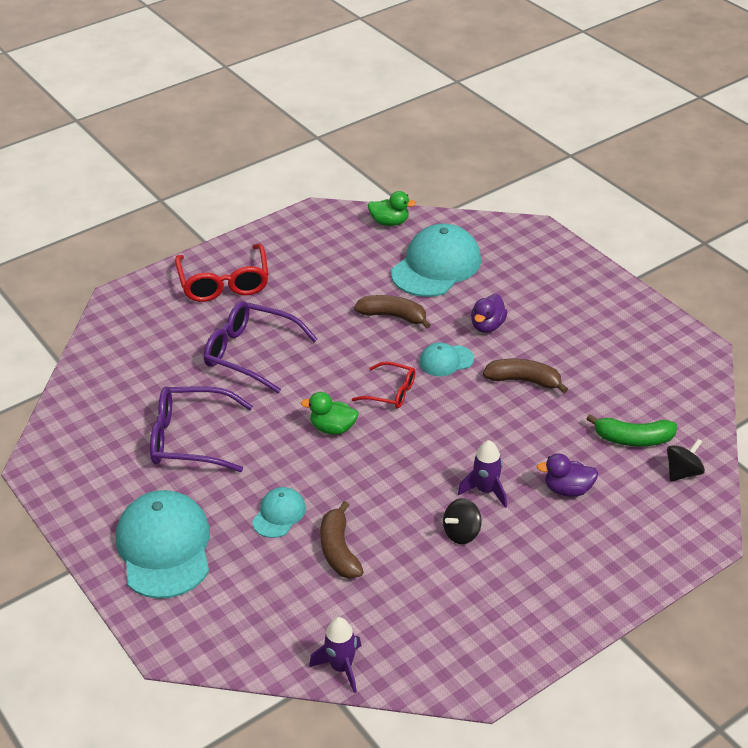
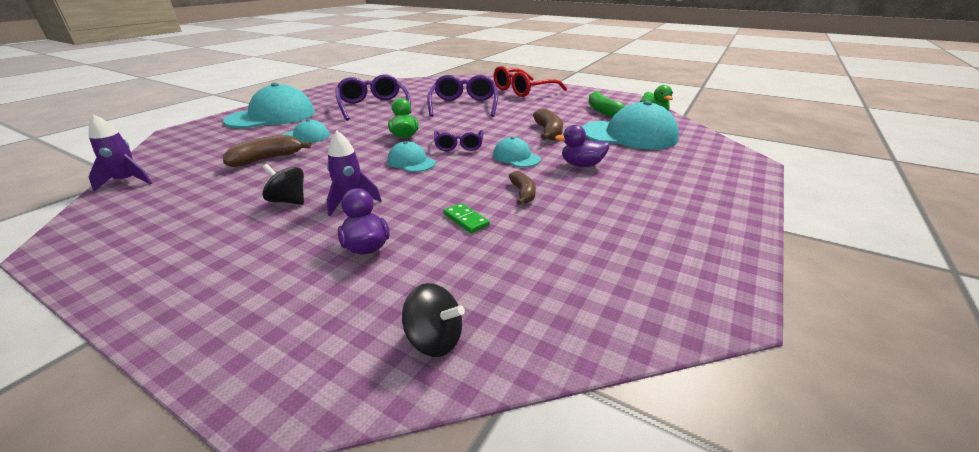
camera: 65 degrees right, 10 degrees down
red glasses [352,361,415,408] -> purple glasses [434,130,483,151]
brown banana [483,359,568,393] -> brown banana [509,171,536,205], size x0.65
green banana [586,414,677,446] -> green banana moved to [588,91,626,117]
none -> turquoise cap [388,141,436,172]
none -> green domino [443,203,490,233]

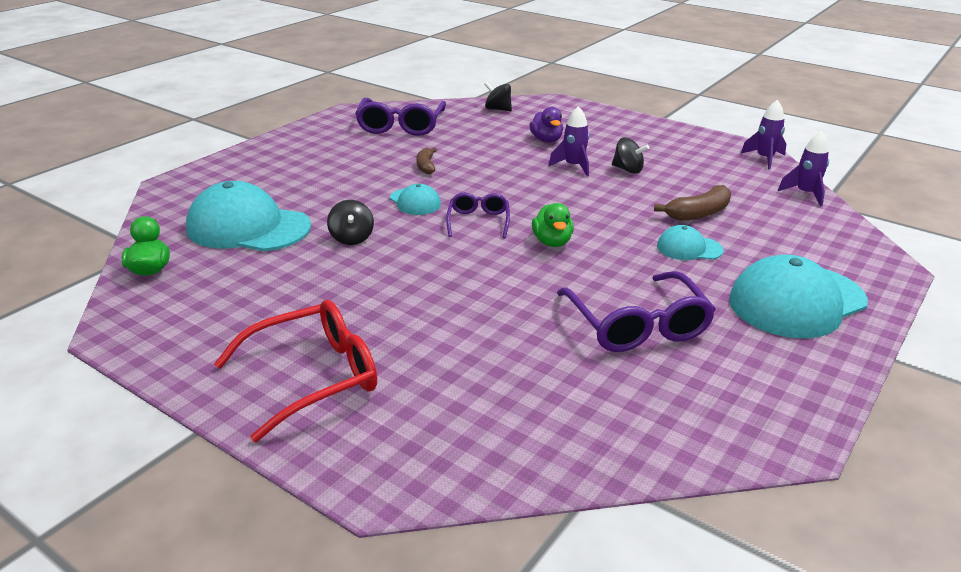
camera: 175 degrees left, 0 degrees up
turquoise cap [388,141,436,172] -> none
purple glasses [427,75,498,117] -> purple glasses moved to [355,98,446,136]
green domino [443,203,490,233] -> none
brown banana [533,108,563,140] -> black spinning top [327,200,374,245]
purple duck [555,125,610,167] -> none
green banana [588,91,626,117] -> none
none -> purple rocket [741,100,786,169]

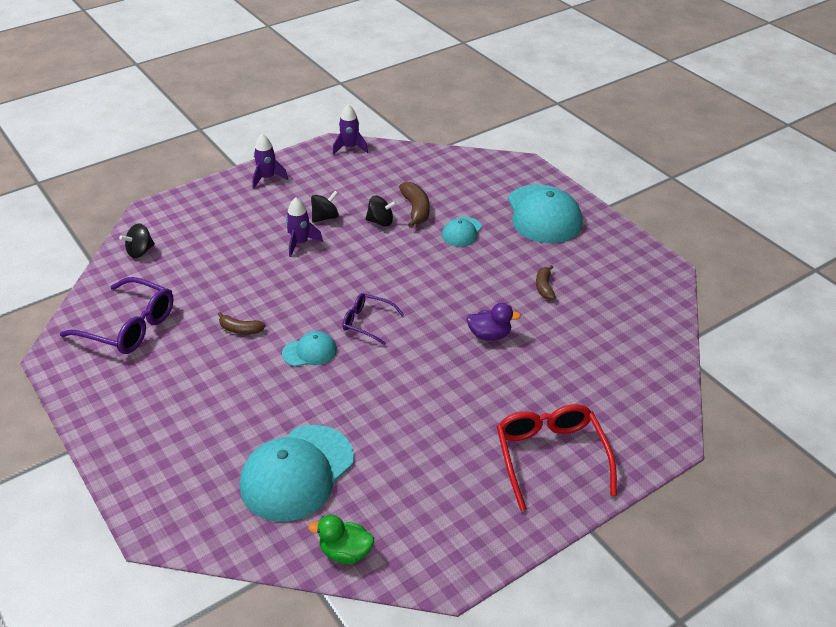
camera: 70 degrees left, 10 degrees up
black spinning top [327,200,374,245] -> black spinning top moved to [365,196,397,226]
purple duck [529,107,563,143] -> purple duck moved to [466,303,521,341]
green duck [532,203,574,247] -> none
purple glasses [557,271,716,352] -> brown banana [536,265,556,300]
purple rocket [778,131,829,206] -> purple rocket moved to [252,134,288,188]

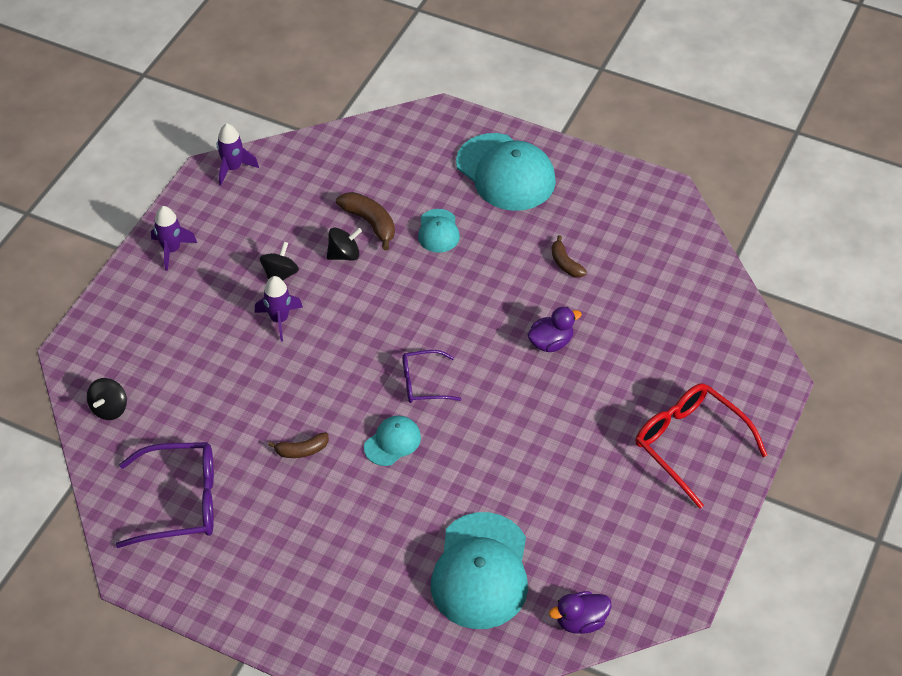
camera: 30 degrees left, 10 degrees up
green duck [308,515,374,564] -> purple duck [549,591,612,634]

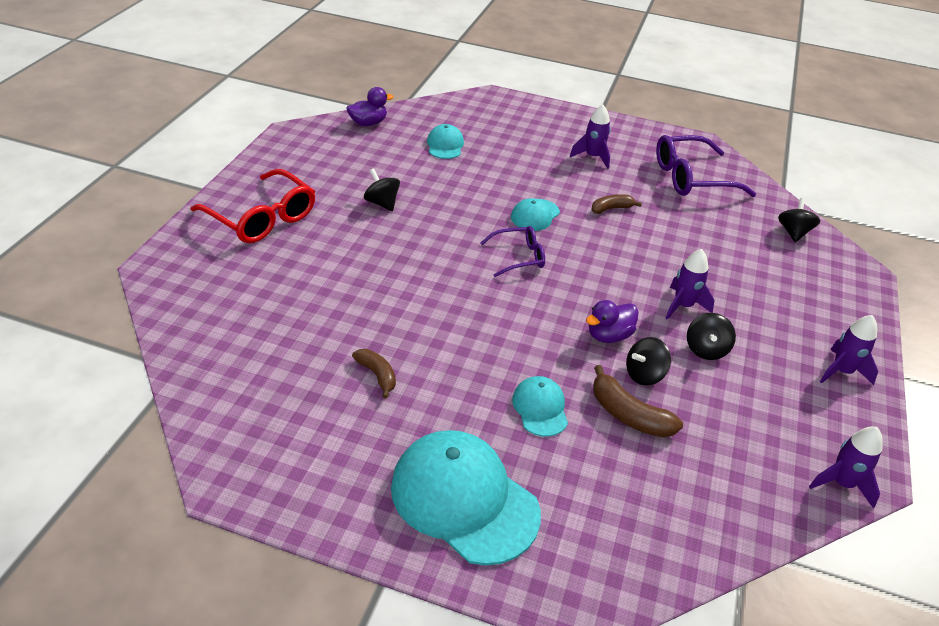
camera: 170 degrees right, 10 degrees down
turquoise cap [431,512,528,629] -> turquoise cap [427,124,464,159], size x0.50
purple duck [527,307,582,352] -> purple duck moved to [586,300,638,343]
none -> black spinning top [364,168,400,211]
none -> purple rocket [570,105,611,169]

